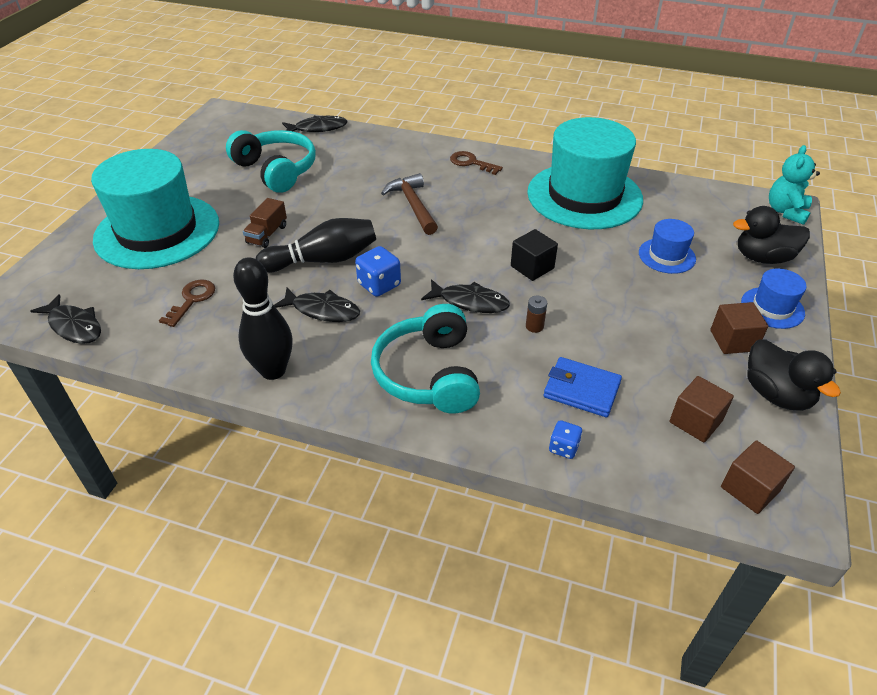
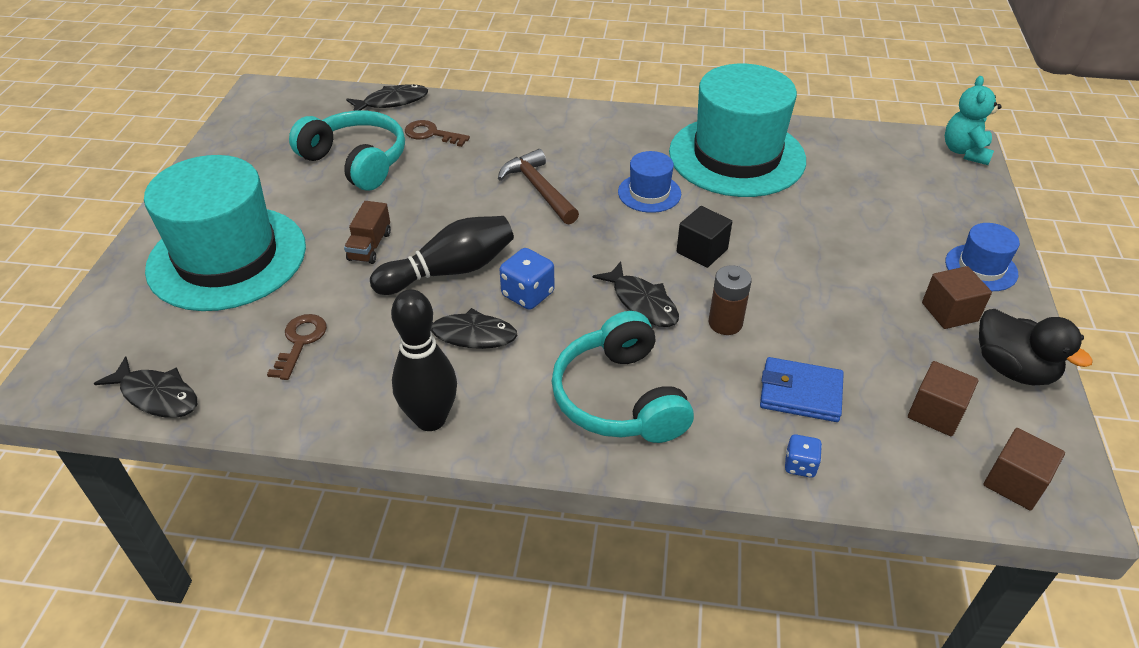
camera: 10 degrees left, 0 degrees up
black fish [421,279,510,313] -> black fish turned 45 degrees clockwise [592,261,679,327]
brown key [450,151,503,175] -> brown key moved to [405,120,470,147]
brown battery [526,296,547,333] -> brown battery [709,265,752,335], size x1.58
blue hat [639,219,696,274] -> blue hat moved to [618,151,681,213]
black duck [733,206,810,264] -> none

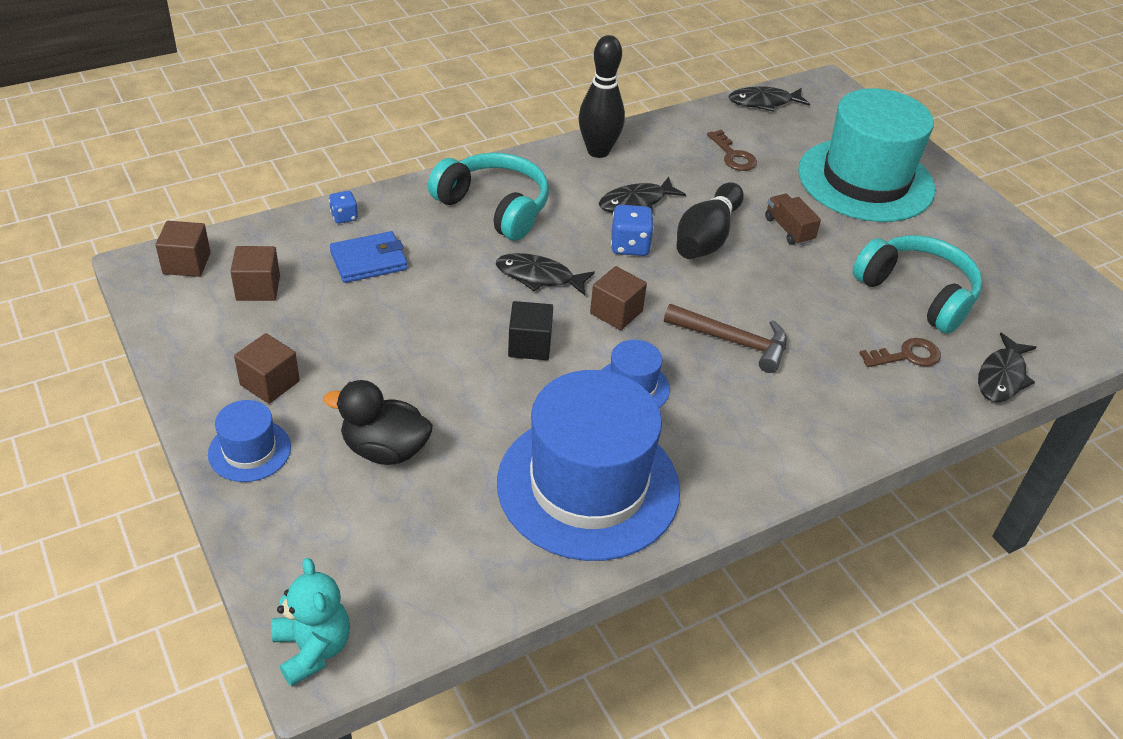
camera: 140 degrees right, 0 degrees up
turquoise headphones [289,111,405,191] -> turquoise headphones turned 135 degrees counterclockwise [853,235,983,334]
turquoise hat [669,64,806,197] -> blue hat [497,370,680,561]
brown battery [709,265,752,335] -> none
black duck [979,309,1093,385] -> black duck moved to [323,380,433,465]
none -> brown cube [590,266,647,330]

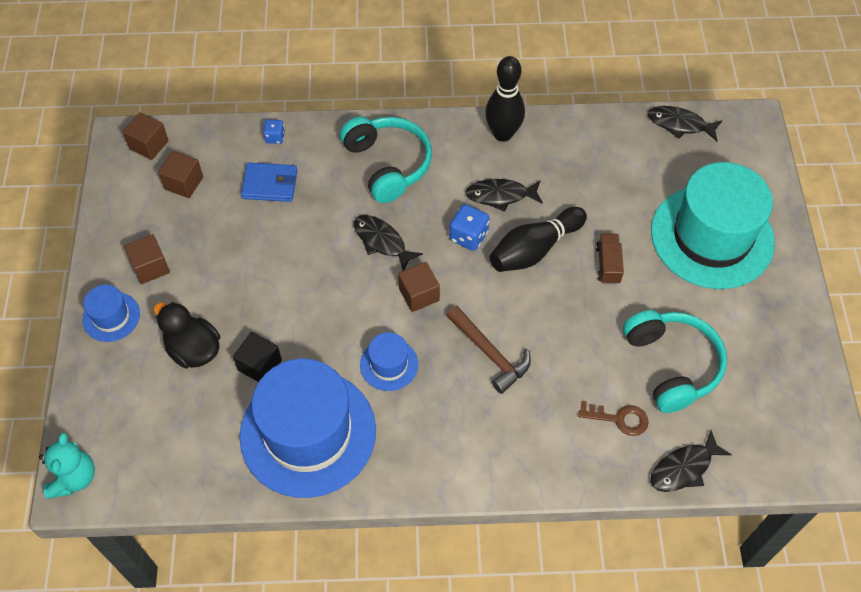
camera: 30 degrees right, 15 degrees up
black cube [508,301,553,360] -> black cube moved to [233,332,282,382]
brown key [707,130,757,171] -> none

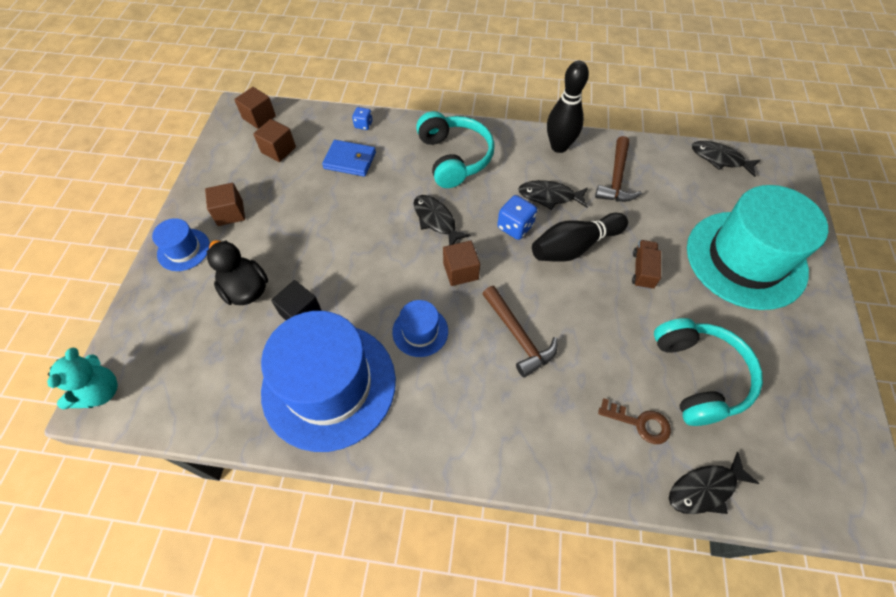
camera: 10 degrees right, 0 degrees up
none -> brown hammer [595,136,642,202]

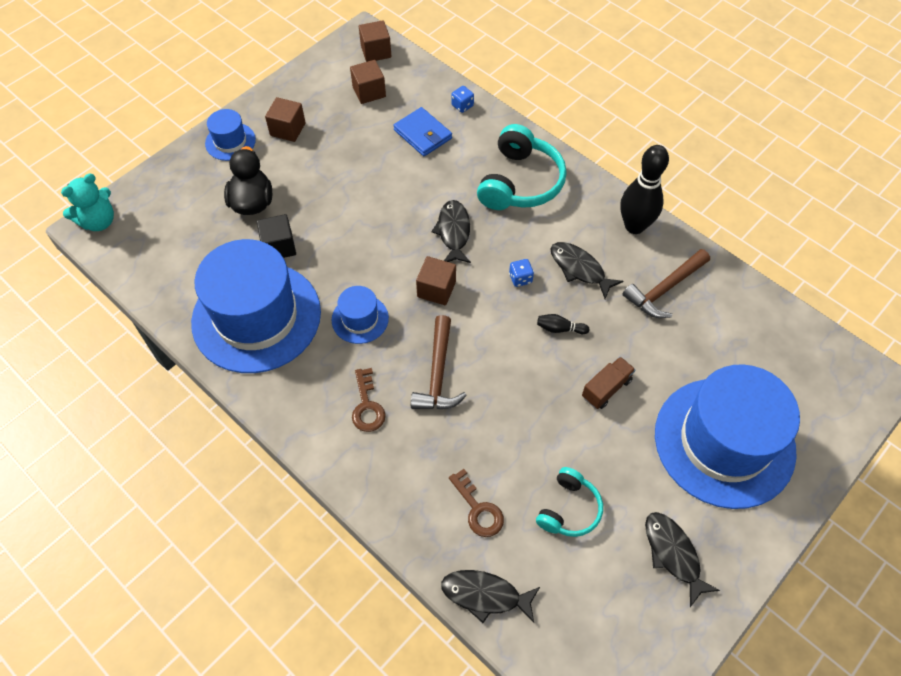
camera: 35 degrees right, 0 degrees up
blue dice [497,195,537,240] -> blue dice [509,259,534,287], size x0.62
black bowling pin [532,213,628,262] -> black bowling pin [537,314,589,334], size x0.43
turquoise headphones [654,318,763,426] -> turquoise headphones [536,467,603,537], size x0.59
turquoise hat [687,185,828,310] -> blue hat [655,364,800,509]
black fish [692,141,760,177] -> black fish moved to [645,512,720,607]
none -> brown key [352,368,386,432]

